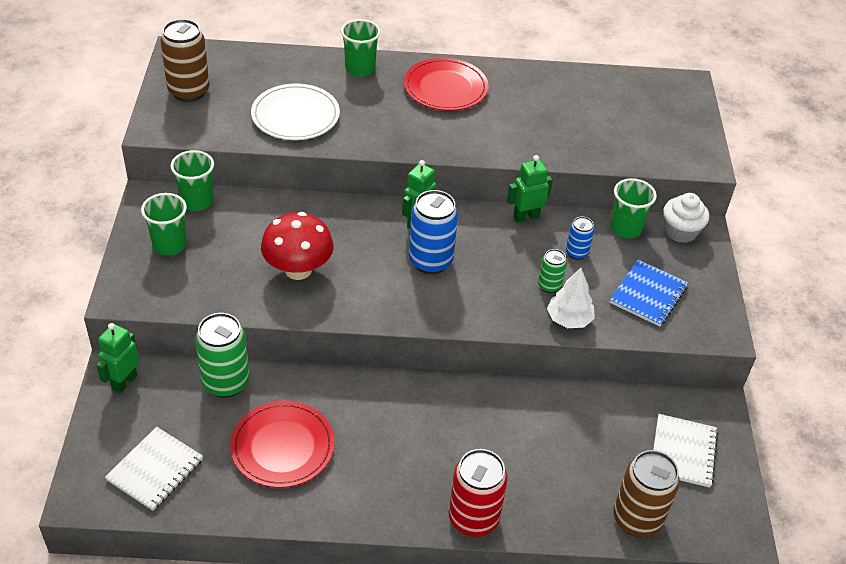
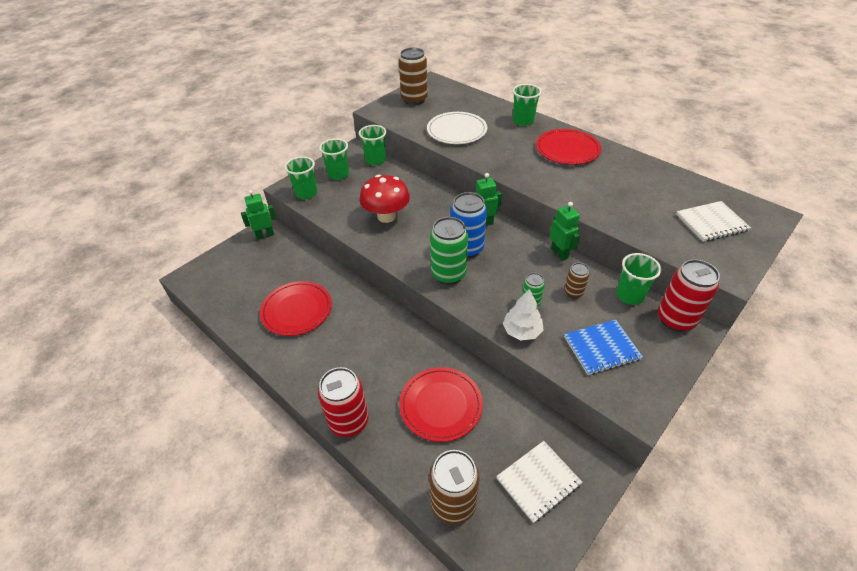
camera: 45 degrees right, 0 degrees up
white notebook [105,427,203,511] -> white notebook moved to [676,201,751,242]
green can [195,313,250,398] -> green can moved to [430,217,468,285]
green robot [507,155,553,223] -> green robot turned 45 degrees clockwise [550,202,580,261]
blue can [566,216,594,260] -> brown can [564,263,590,299]
white cupcake [663,193,709,243] -> red can [658,259,720,332]
none -> green cup [285,156,317,199]
none -> red plate [399,367,483,442]

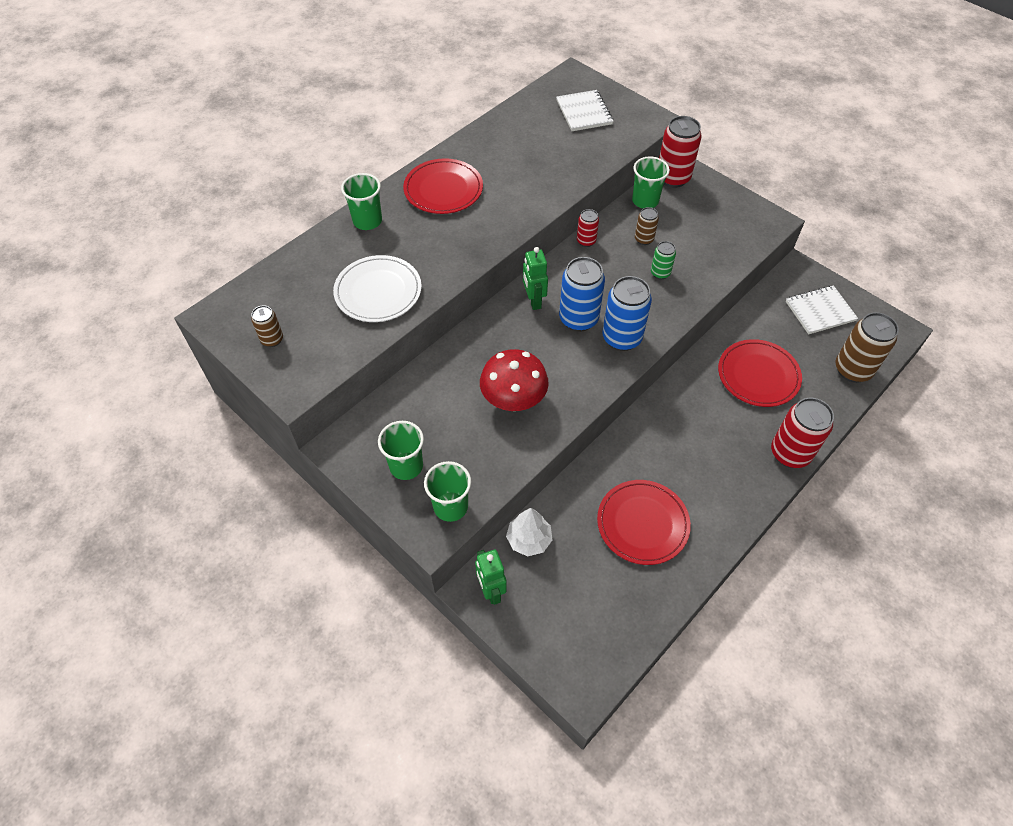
camera: 90 degrees left, 10 degrees up
green cup [359,125,386,165] -> none
brown can [399,48,428,105] -> brown can [251,305,283,347], size x0.53
green can [430,217,468,285] -> blue can [602,276,652,351]
white notebook [496,441,582,523] -> white notebook turned 75 degrees counterclockwise [786,285,858,334]
white tree [503,289,544,340] -> white tree moved to [506,508,552,556]
green robot [550,202,580,261] -> red can [577,209,599,247]
blue notebook [564,320,643,375] -> none

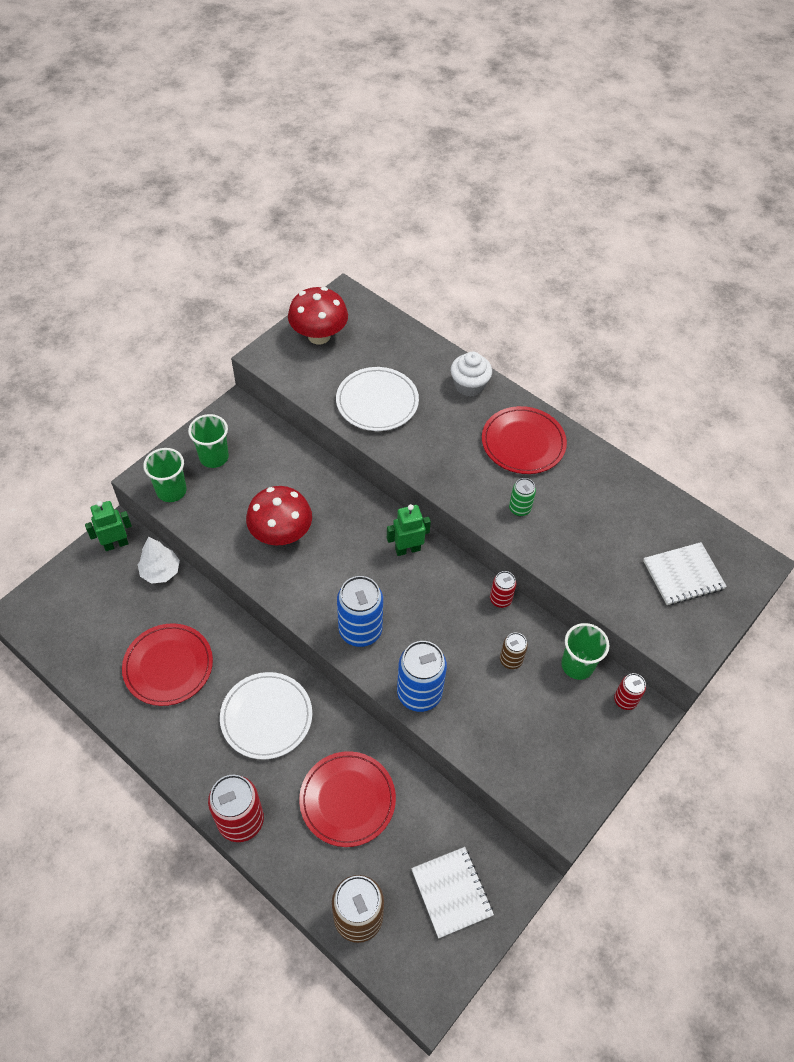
camera: 85 degrees right, 0 degrees up
brown can [251,305,283,347] -> red mushroom [288,287,348,345]
green cup [341,173,382,230] -> white cupcake [451,352,492,397]
blue can [559,257,605,332] -> blue can moved to [397,641,447,712]
green can [651,241,676,279] -> green can moved to [509,478,536,516]
red can [659,116,702,188] -> red can [614,673,646,710], size x0.53
none -> white plate [220,672,312,759]

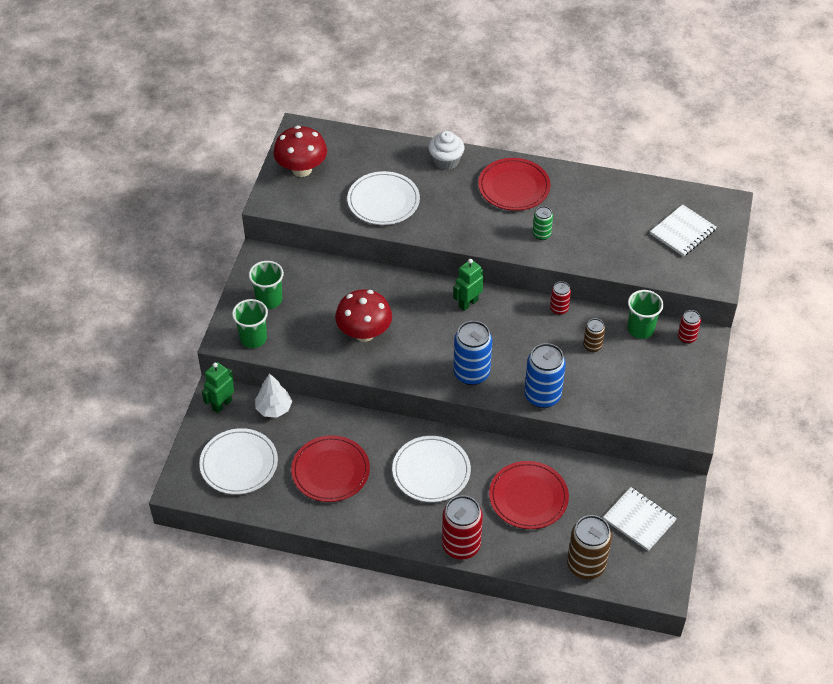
camera: 25 degrees left, 5 degrees down
none -> white plate [199,428,278,495]

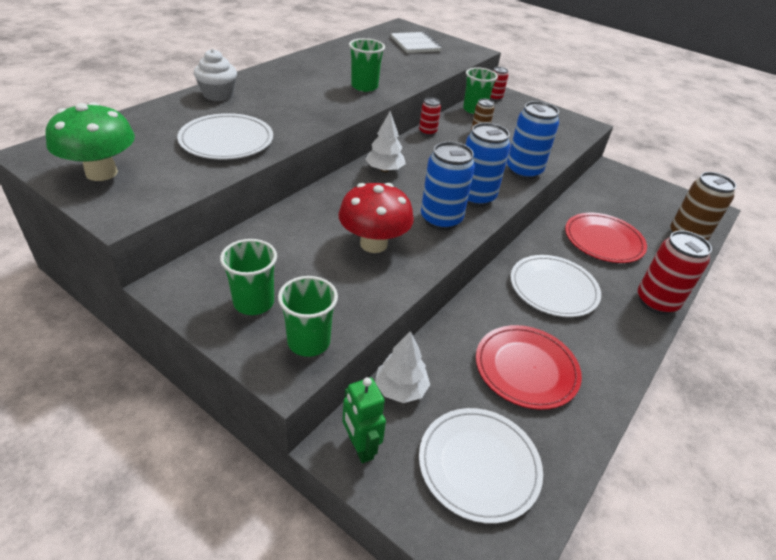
camera: 70 degrees left, 10 degrees down
red mushroom [273,126,327,177] -> green mushroom [45,102,135,181]
green robot [453,259,483,311] -> white tree [365,111,406,172]
red plate [478,158,550,211] -> none
green can [533,206,553,240] -> green cup [349,38,385,92]
white notebook [603,487,677,551] -> none
none -> blue can [421,142,475,230]

